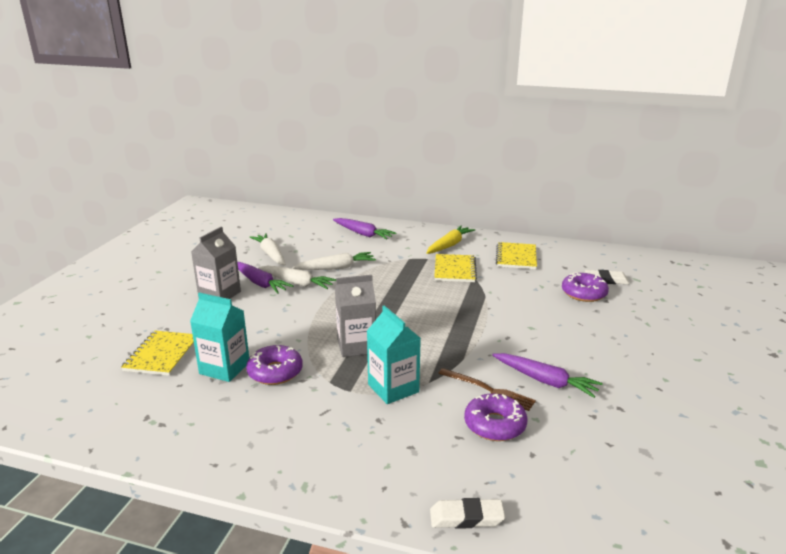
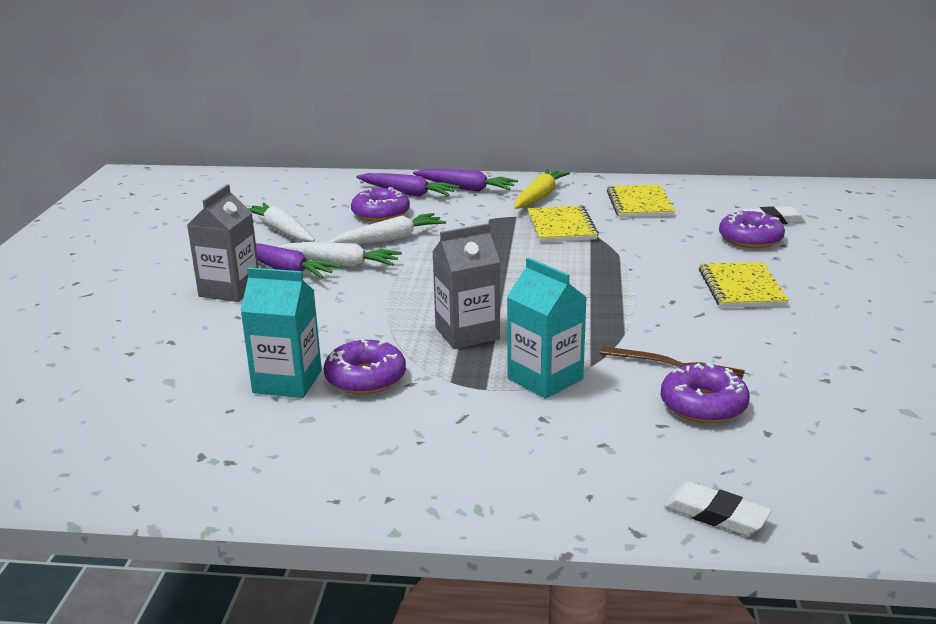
camera: 10 degrees left, 0 degrees up
yellow notebook [121,331,194,376] -> yellow notebook moved to [699,262,789,308]
white eraser [430,498,505,529] -> white eraser turned 45 degrees clockwise [664,482,772,536]
purple carrot [492,353,603,398] -> purple carrot moved to [413,169,518,192]
none -> purple donut [351,187,410,222]

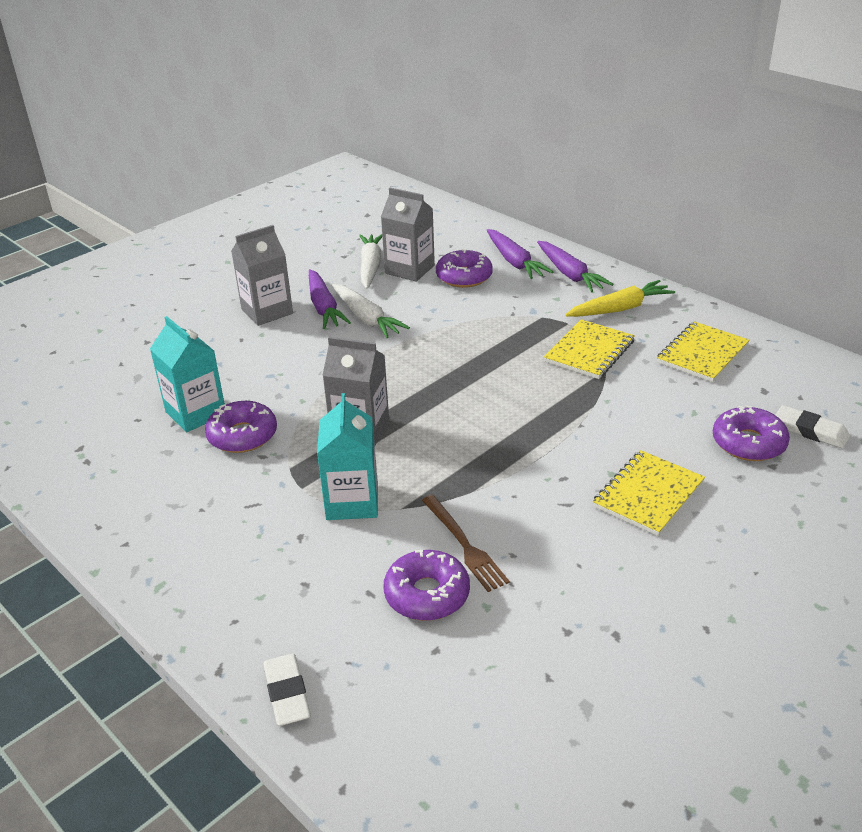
camera: 40 degrees right, 10 degrees up
white carrot [327,213,446,244] -> none
none -> grey carton [381,188,435,282]

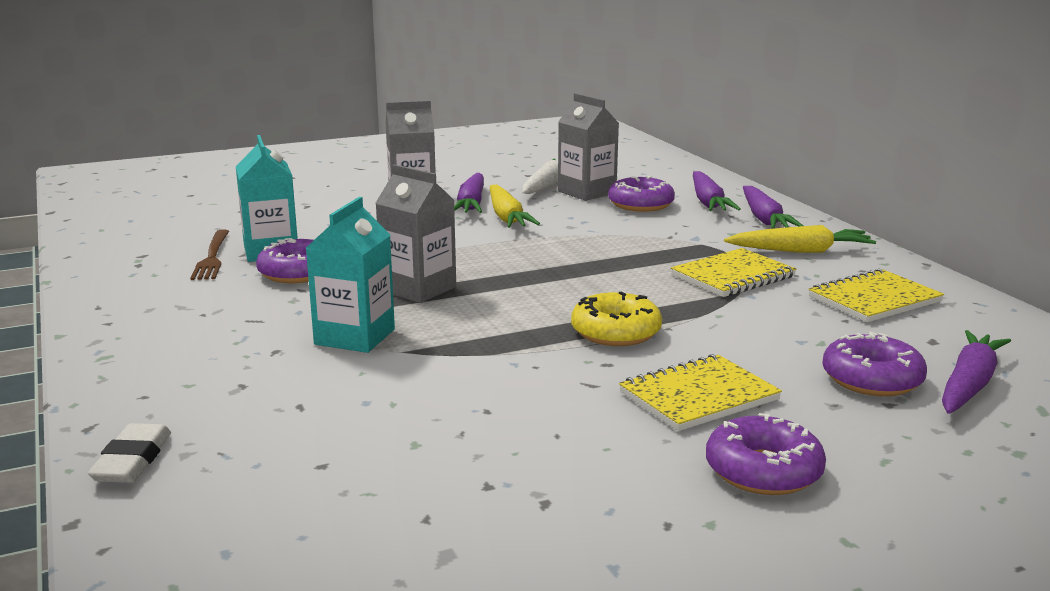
camera: 20 degrees right, 15 degrees down
white carrot [332,284,410,338] -> yellow carrot [490,185,540,228]
purple donut [383,550,470,621] -> purple donut moved to [706,413,826,495]
brown fork [422,495,510,592] -> brown fork moved to [191,229,229,280]
white eraser [775,405,850,449] -> purple carrot [942,330,1011,414]
none -> yellow donut [571,292,662,346]

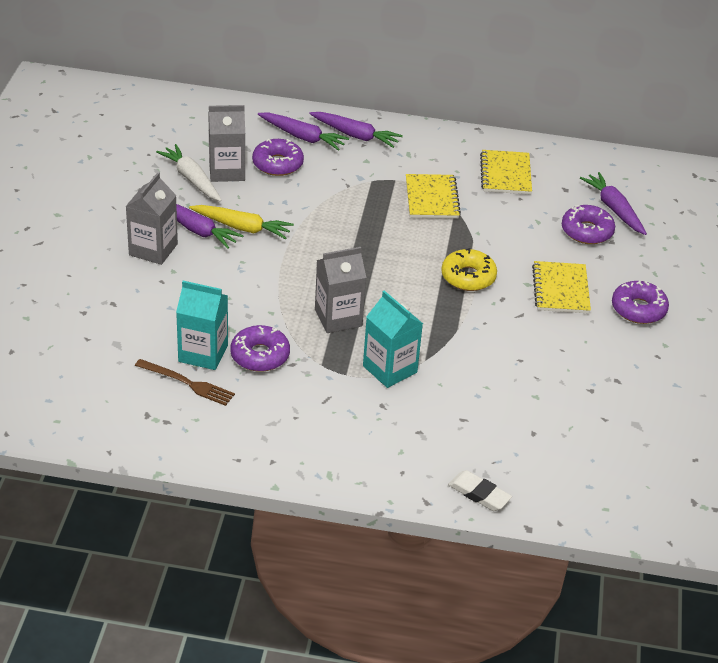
camera: 60 degrees left, 20 degrees up
yellow carrot [724,225,876,253] -> none

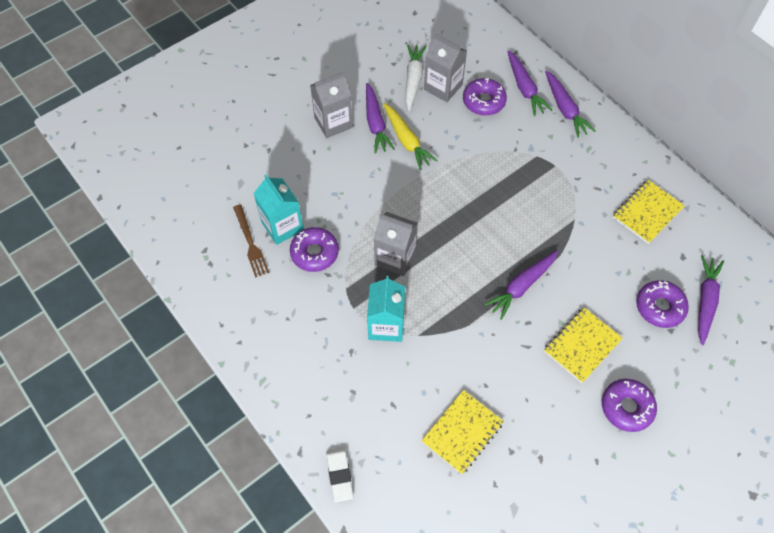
camera: 45 degrees right, 20 degrees up
yellow notebook [406,174,461,219] -> yellow notebook moved to [421,390,504,474]
yellow donut [441,248,497,291] -> purple carrot [484,250,558,320]

